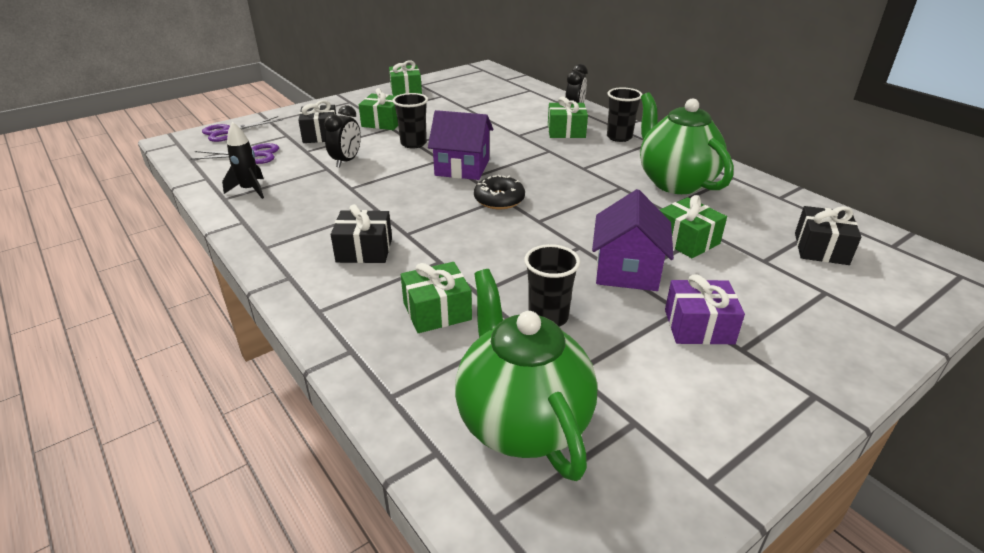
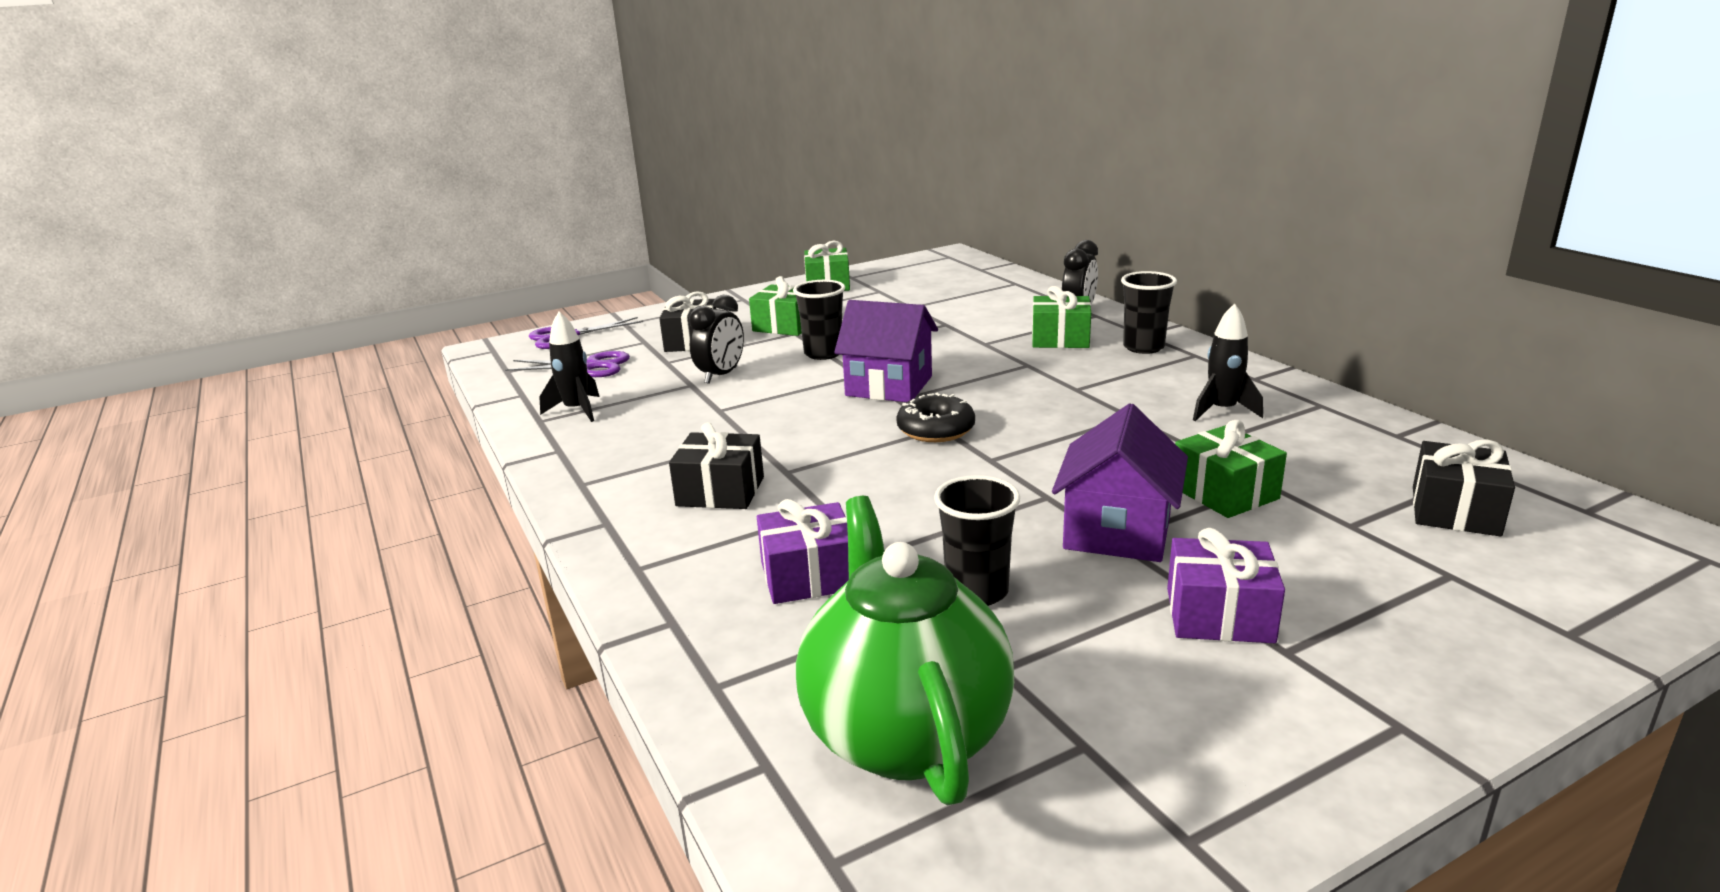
camera: 10 degrees right, 10 degrees down
green gift [401,262,472,333] -> purple gift [757,499,849,604]
green teapot [640,92,734,194] -> black rocket [1193,303,1263,421]

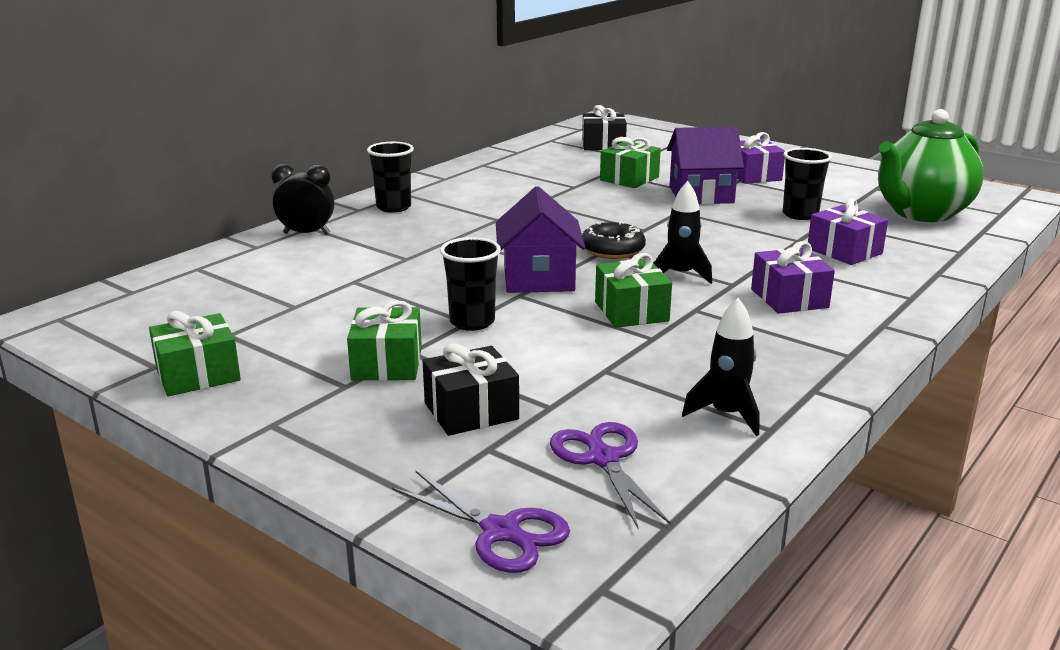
camera: 115 degrees left, 0 degrees up
black gift [669,422,764,509] -> purple gift [751,241,835,314]
black clock [689,294,744,384] -> none
green gift [1032,286,1091,348] -> green gift moved to [595,253,672,328]
black rocket [1193,303,1263,421] -> black rocket moved to [654,181,712,284]

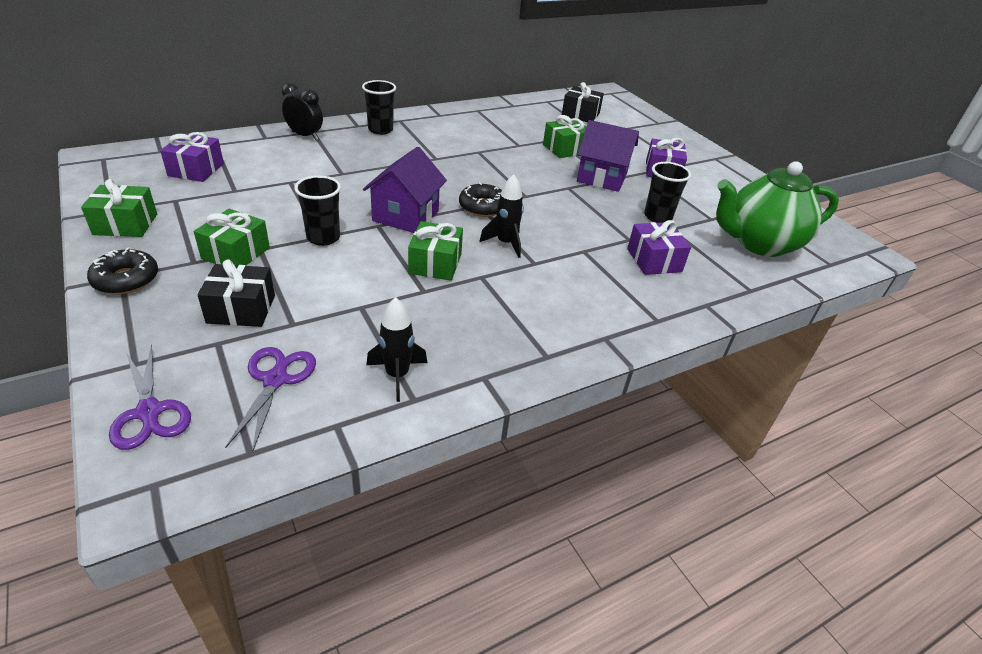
camera: 20 degrees right, 15 degrees up
purple gift [751,241,835,314] -> purple gift moved to [160,132,224,182]
none -> black donut [87,247,158,295]

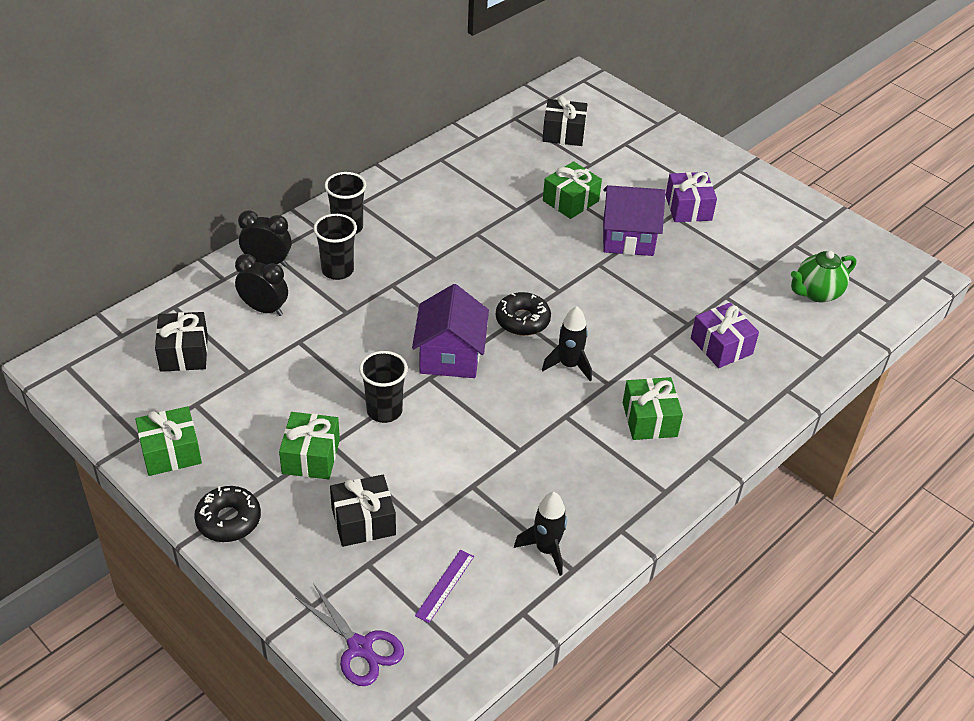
camera: 15 degrees left, 5 degrees up
purple gift [160,132,224,182] -> black gift [155,312,208,372]
purple scissors [225,347,316,453] -> purple ruler [415,550,474,623]
green gift [408,221,463,281] -> green gift moved to [623,377,683,440]
black cup [644,162,691,223] -> black cup moved to [314,214,357,280]
green teapot [716,161,839,257] -> green teapot [791,251,856,303], size x0.58
none -> black clock [235,254,288,316]

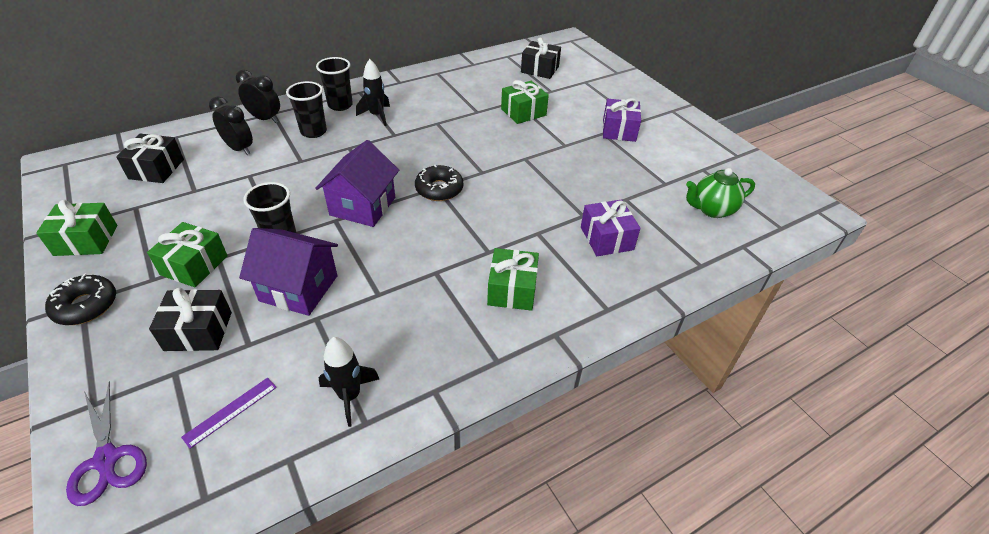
camera: 15 degrees right, 0 degrees up
black rocket [542,306,592,381] -> black rocket moved to [356,59,390,126]
purple house [603,185,666,256] -> purple house moved to [239,228,338,316]

